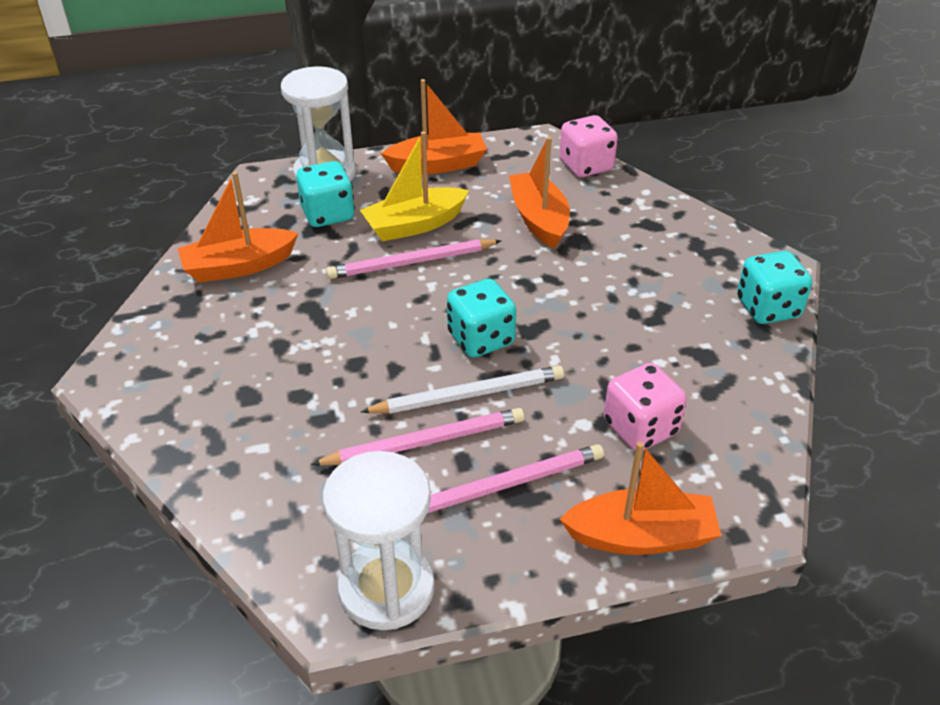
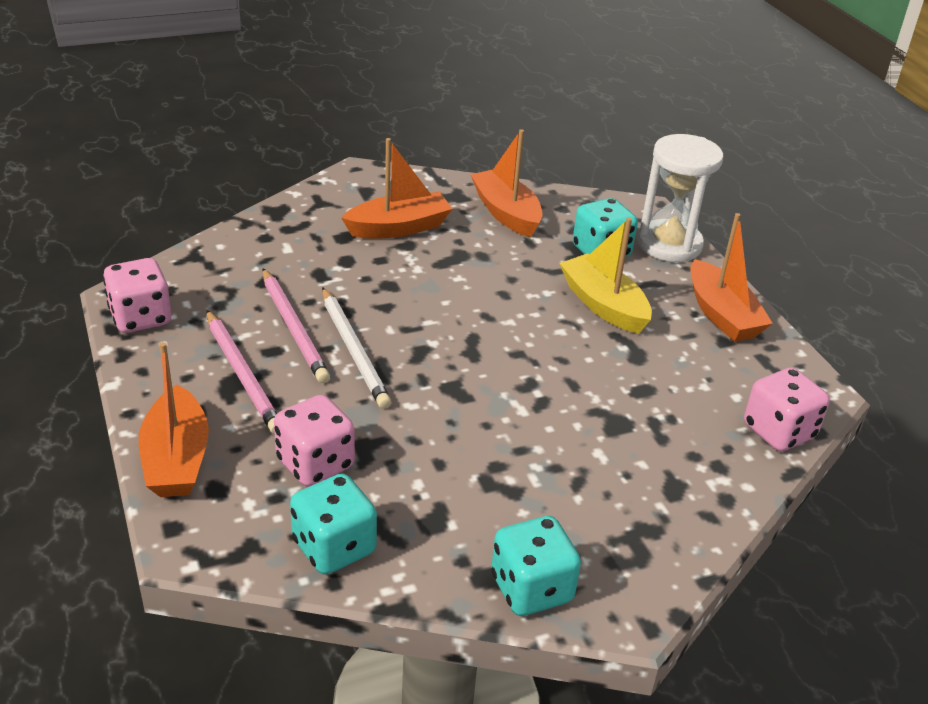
camera: 80 degrees right, 5 degrees down
white hourglass [323,451,435,630] -> pink dice [103,258,172,333]
pink pencil [326,239,501,279] -> none
turquoise dice [447,279,516,358] -> turquoise dice moved to [290,474,377,574]
orange boat [509,137,570,249] -> orange boat moved to [341,138,452,238]

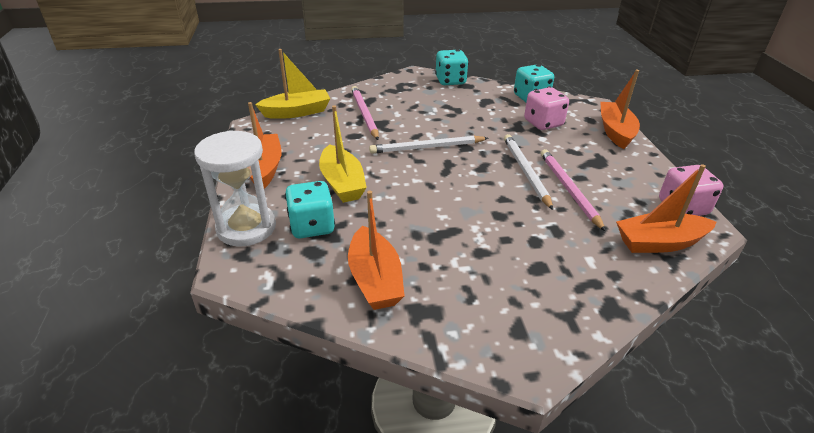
camera: 165 degrees left, 0 degrees up
pink pencil [206,310,277,434] -> pink pencil moved to [351,86,379,140]
orange boat [341,138,452,238] -> orange boat moved to [616,164,716,253]
pink dice [744,367,830,451] -> yellow boat [255,49,330,119]
none -> white pencil [369,135,488,154]

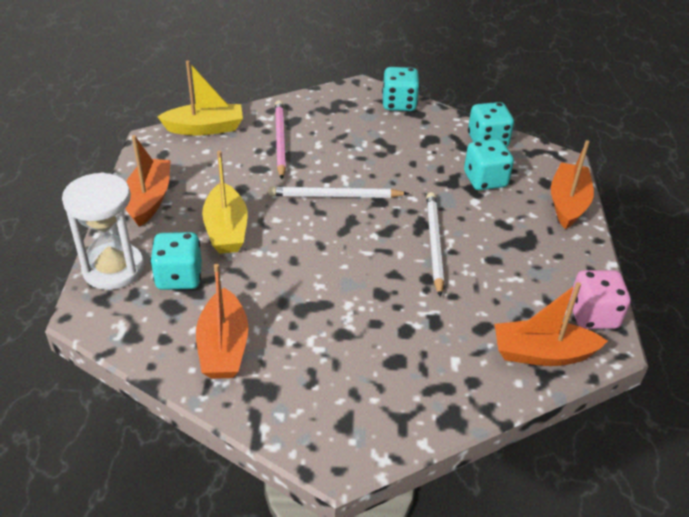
camera: 10 degrees right, 5 degrees up
pink dice [524,87,569,130] -> turquoise dice [464,139,514,190]
pink pencil [541,149,606,232] -> none

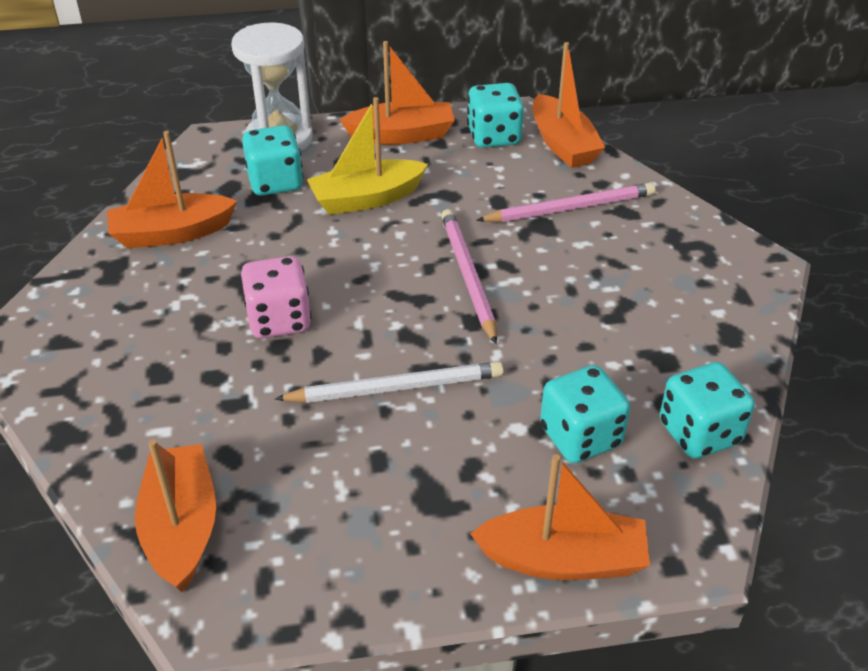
camera: 80 degrees right, 0 degrees up
yellow boat [157,60,243,135] -> orange boat [533,42,606,168]
white pencil [268,186,409,198] -> pink pencil [441,209,497,344]
turquoise dice [382,67,420,111] -> turquoise dice moved to [467,83,524,148]
pink dice [570,270,631,329] -> pink dice moved to [241,256,312,338]

